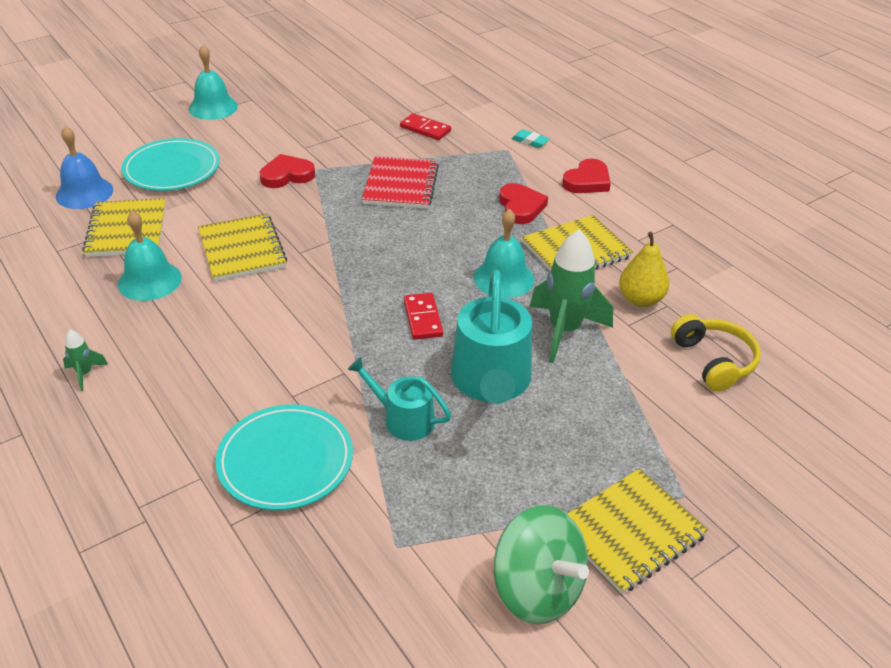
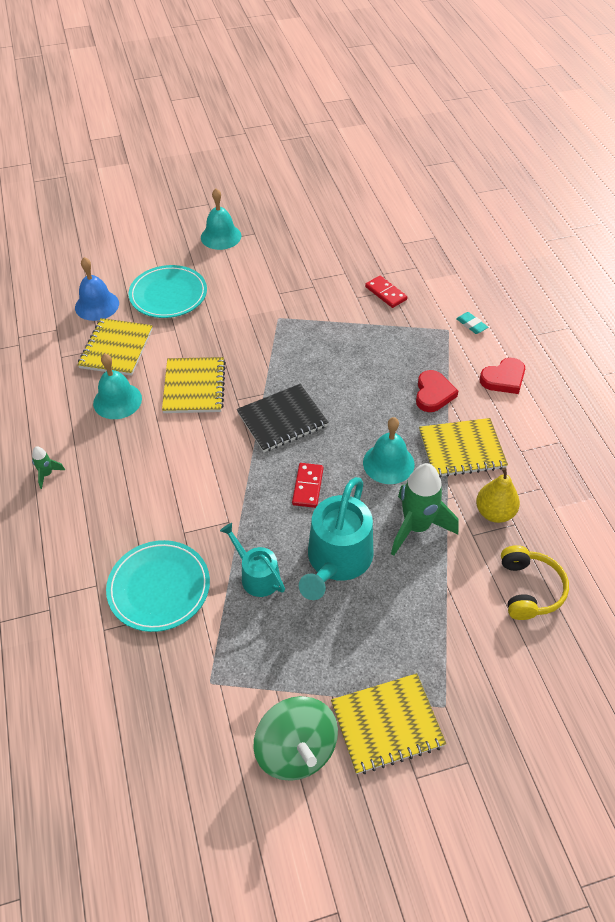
camera: 20 degrees right, 10 degrees up
red heart [260,154,315,188] -> none
red notebook [362,156,439,209] -> none
none -> black notebook [237,384,329,452]

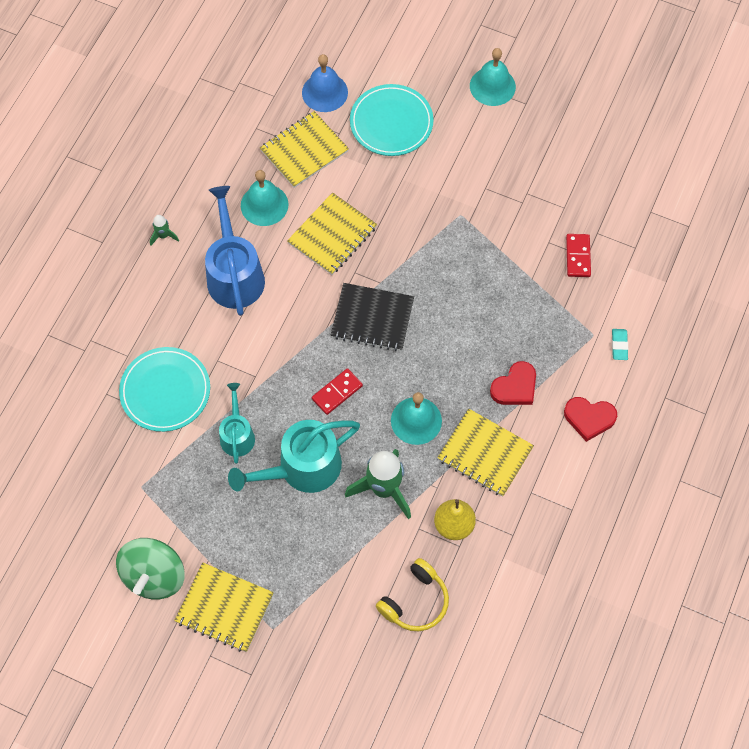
camera: 40 degrees right, 15 degrees up
none -> blue watering can [205,186,265,316]

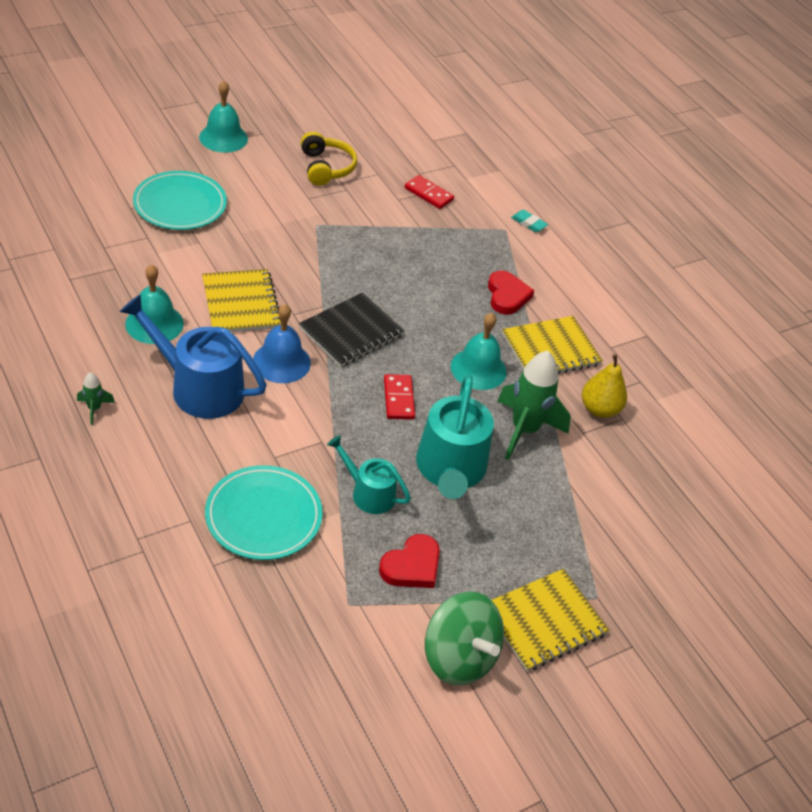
camera: 60 degrees left, 20 degrees down
yellow notebook [260,111,349,188] -> none
blue bell [302,54,348,112] -> blue bell moved to [253,304,311,383]
yellow headphones [376,558,449,631] -> yellow headphones moved to [301,131,357,186]
red heart [564,397,617,442] -> red heart moved to [379,534,440,588]

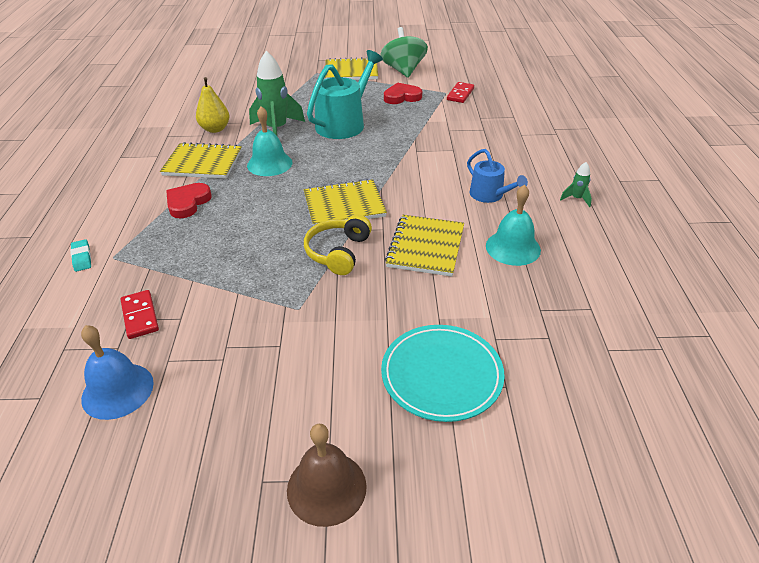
camera: 145 degrees left, 5 degrees down
blue watering can [119,294,267,419] -> blue watering can [467,149,528,203], size x0.58
turquoise bell [199,81,248,153] -> brown bell [287,424,367,527]
turquoise plate [205,465,323,560] -> none
blue bell [253,304,311,383] -> blue bell moved to [81,325,154,420]
black notebook [299,293,405,367] -> yellow notebook [304,179,387,226]
yellow headphones [301,131,357,186] -> yellow headphones moved to [304,214,372,275]
turquoise watering can [327,435,411,514] -> none
red domino [384,374,415,420] -> red domino moved to [447,82,474,103]

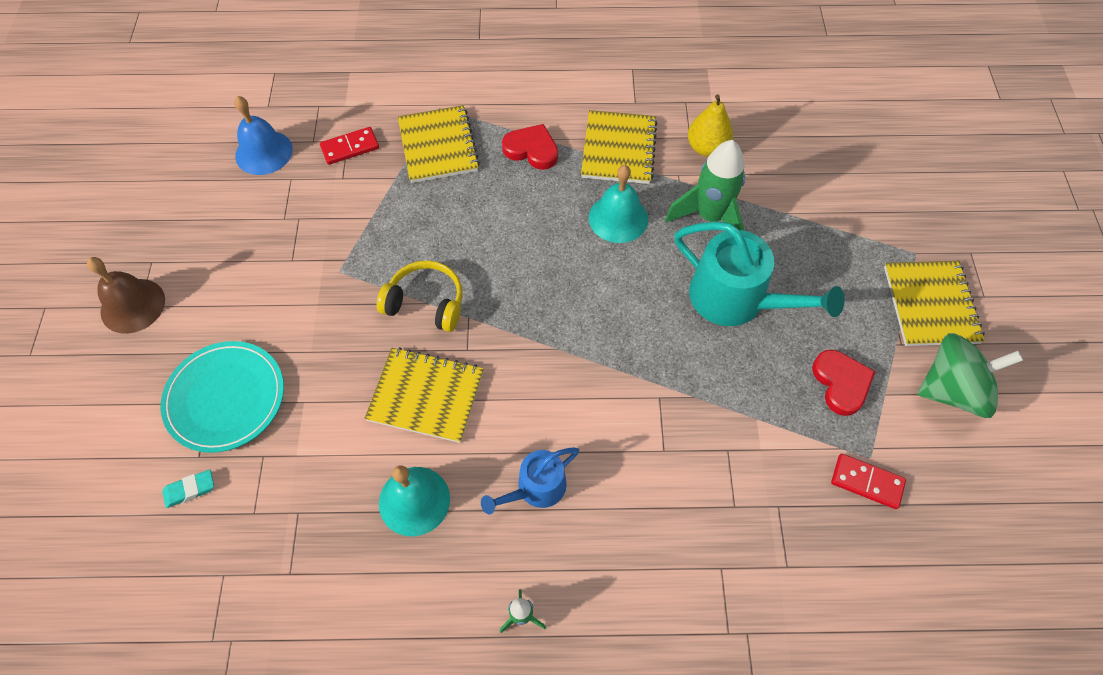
camera: 90 degrees right, 20 degrees up
turquoise eraser [70,239,91,272] -> turquoise eraser moved to [162,470,214,508]
yellow notebook [304,179,387,226] -> yellow notebook moved to [398,105,480,183]

